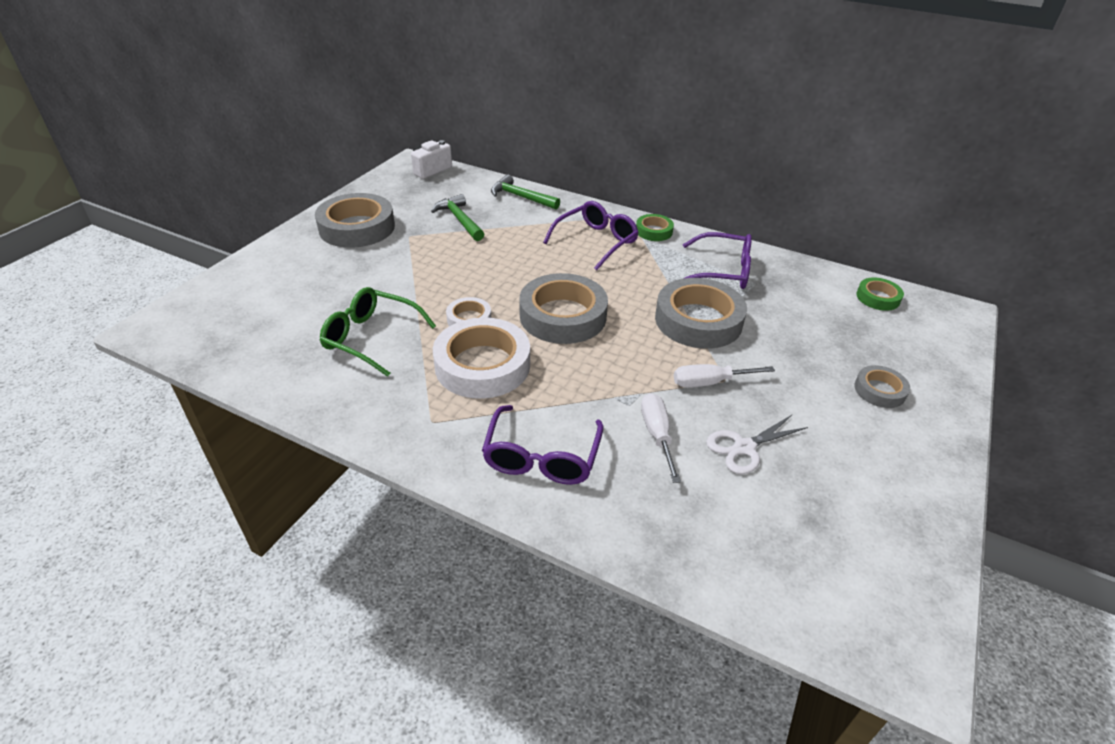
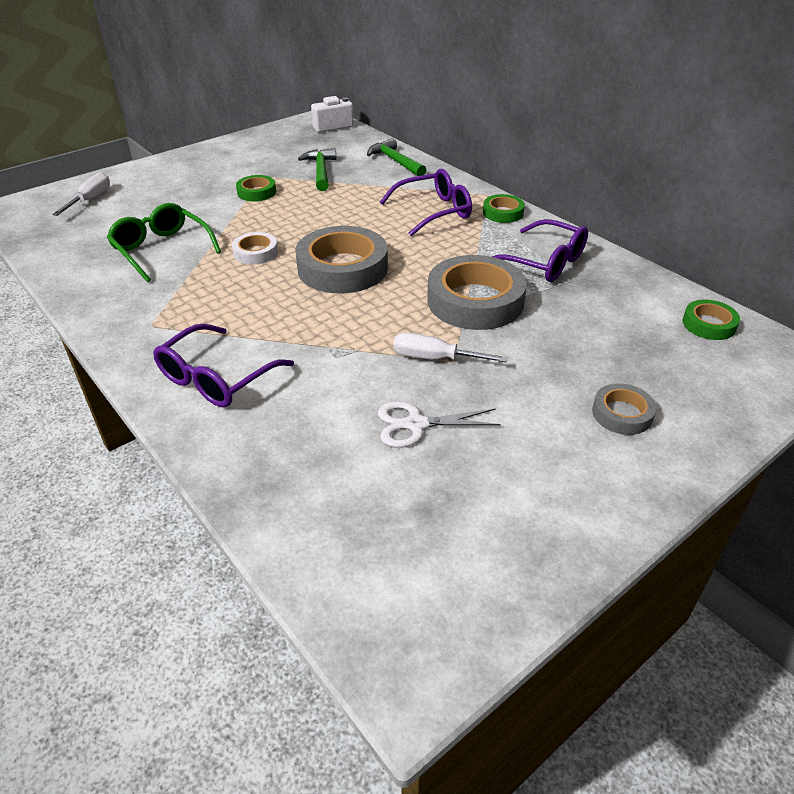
camera: 25 degrees right, 0 degrees up
grey tape [315,193,395,248] -> none
white tape [433,317,530,399] -> none
white screwdriver [641,393,681,483] -> white screwdriver moved to [52,173,110,216]
none -> green tape [236,175,276,201]

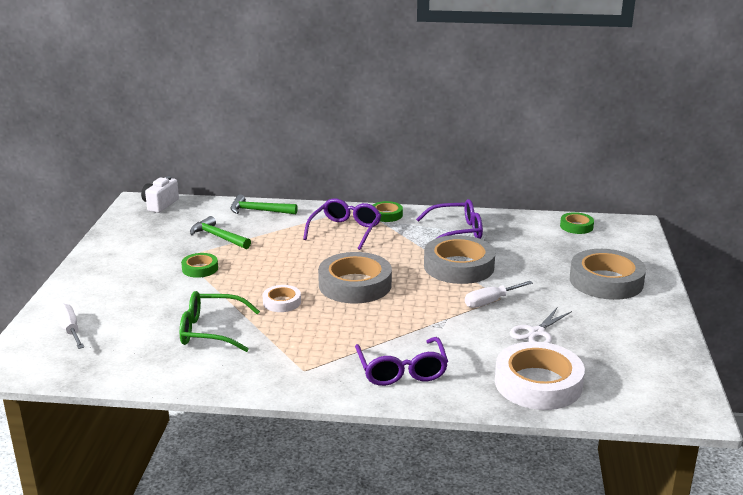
camera: 45 degrees left, 15 degrees down
grey tape [592,383,656,435] -> grey tape [570,249,646,300], size x1.98
none -> white tape [495,342,585,410]

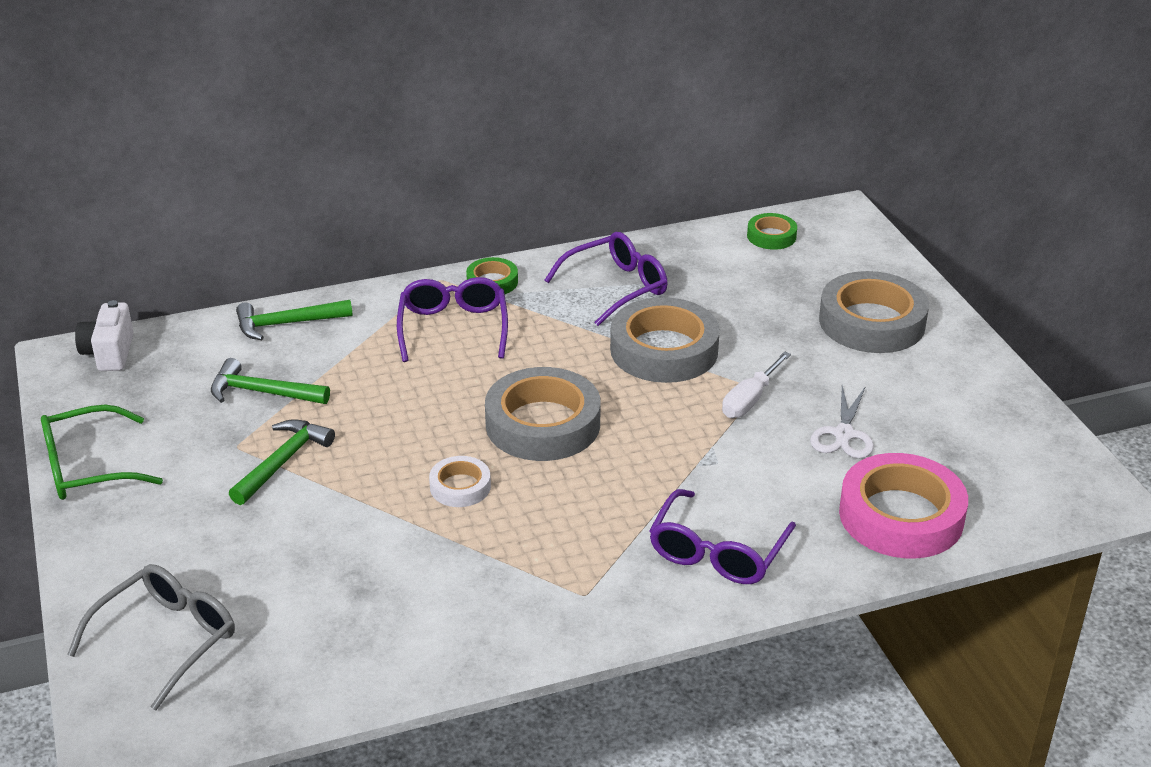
camera: 25 degrees left, 10 degrees up
white screwdriver [55,303,84,349] -> grey glasses [67,564,235,710]
green glasses [180,291,260,352] -> green glasses moved to [41,405,163,500]
green tape [181,253,218,278] -> green hammer [229,419,335,505]
purple glasses [355,337,448,386] -> purple glasses turned 60 degrees clockwise [649,489,796,584]
white tape [495,342,585,410] -> pink tape [839,453,968,558]

